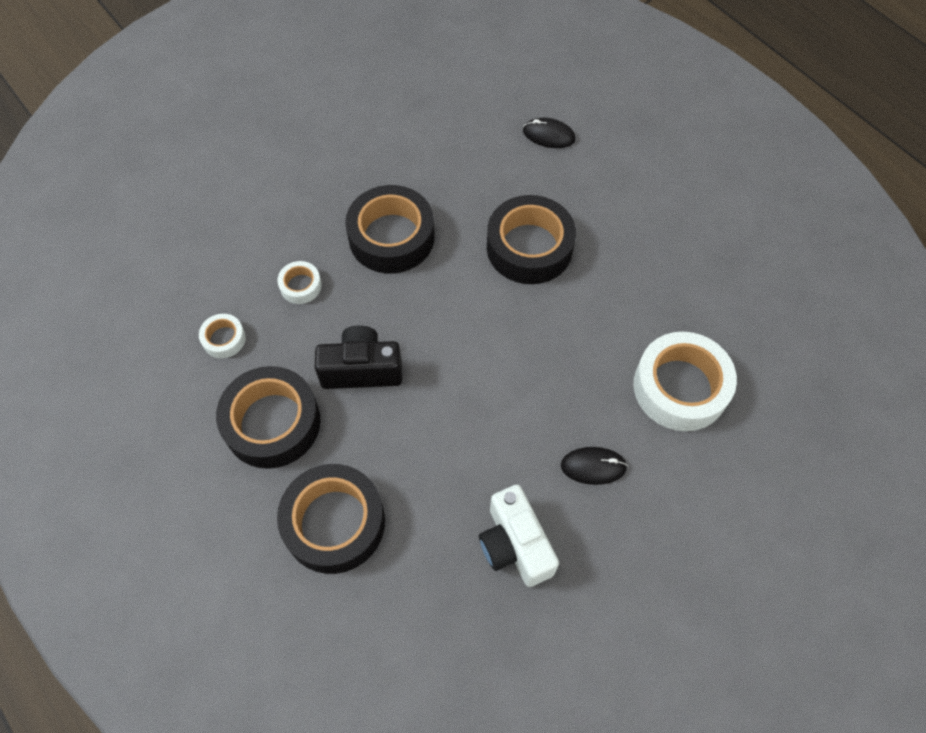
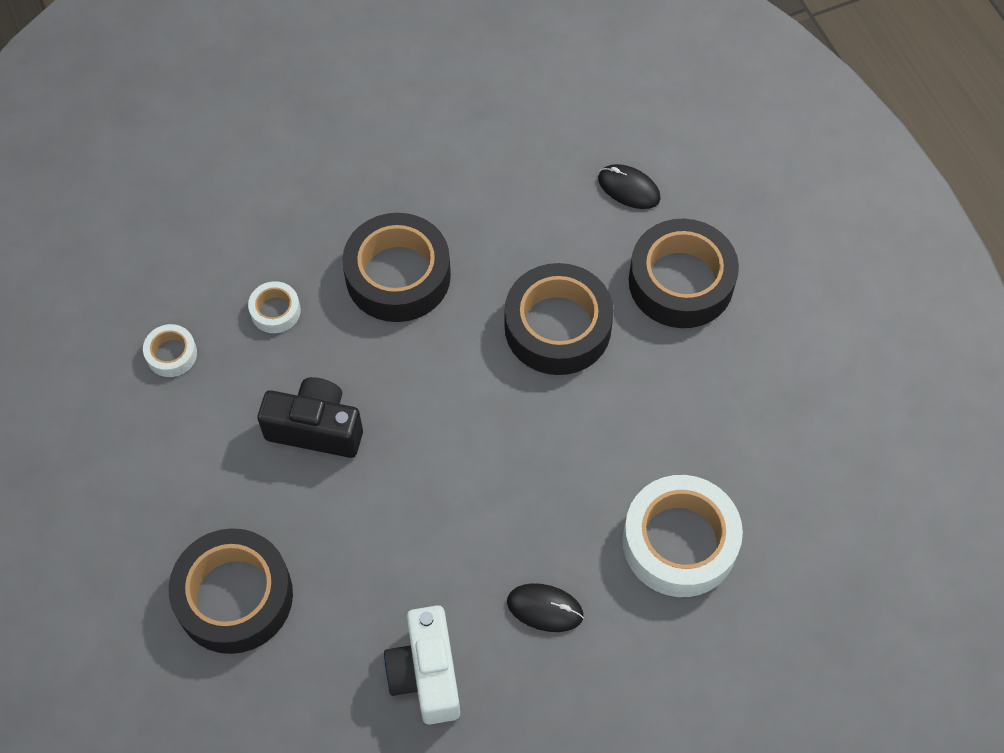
camera: 15 degrees right, 0 degrees up
black tape [216,366,320,469] -> black tape moved to [629,219,739,328]

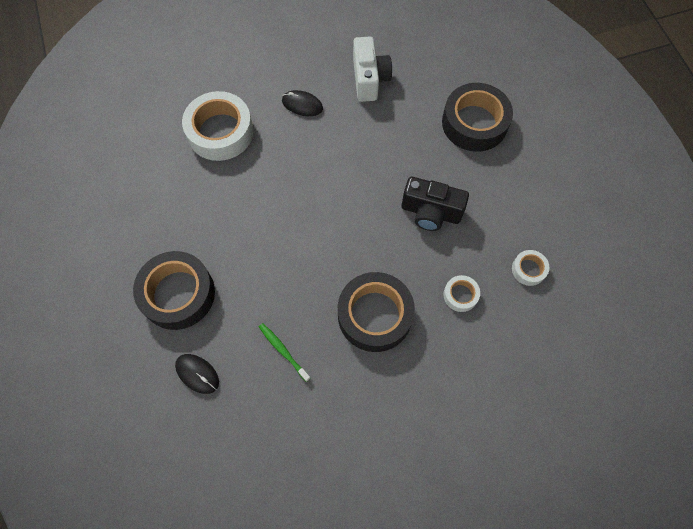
camera: 175 degrees left, 5 degrees up
black tape [505,263,614,375] -> none
none -> green toothbrush [259,323,310,382]

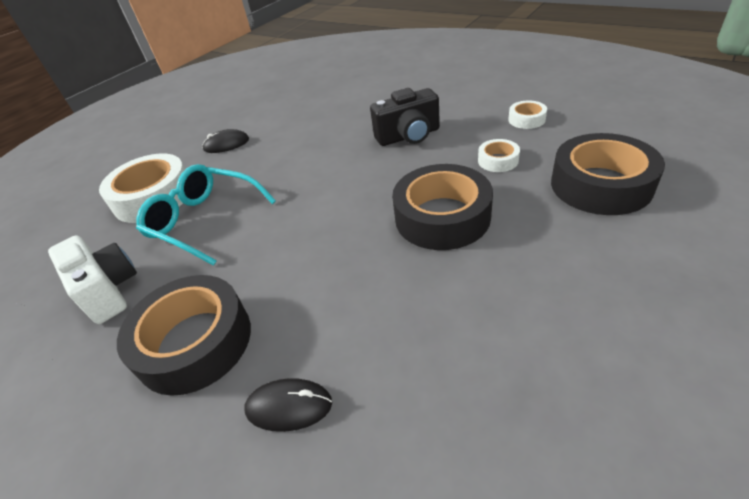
camera: 30 degrees left, 25 degrees down
green toothbrush [259,323,310,382] -> none
white camera [353,37,392,102] -> white camera moved to [48,235,137,324]
black tape [442,83,513,152] -> black tape moved to [551,133,665,215]
none -> turquoise glasses [136,164,276,266]

